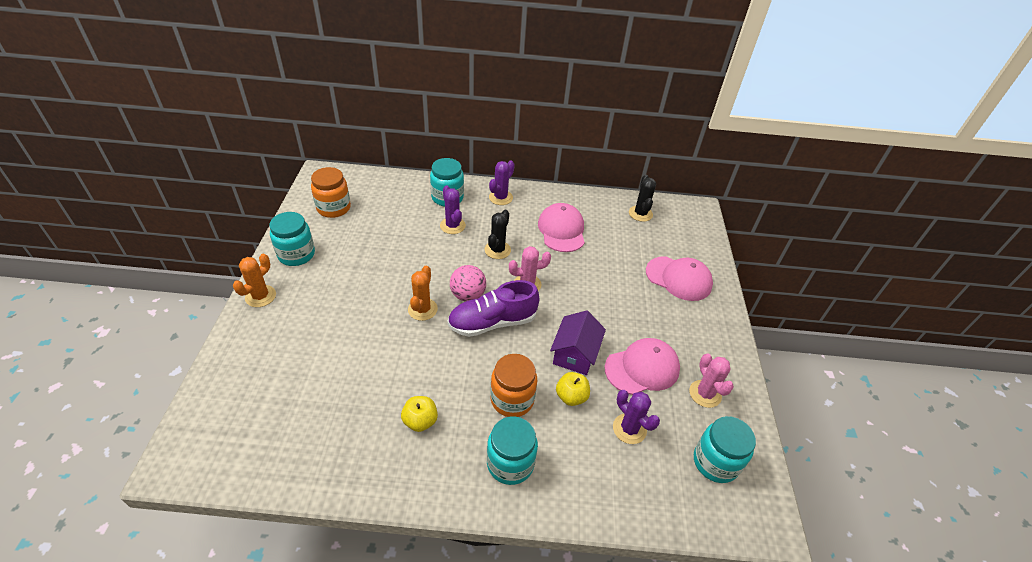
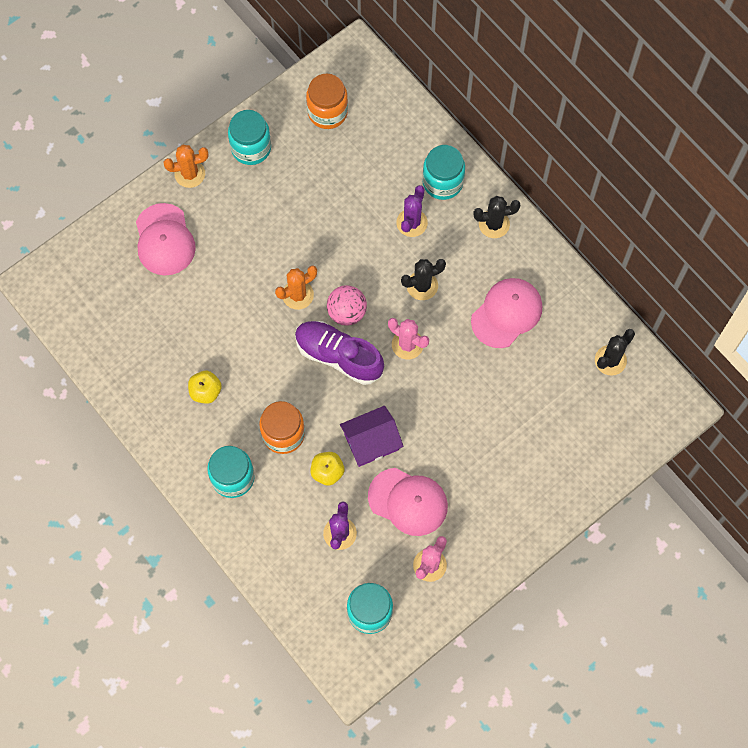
camera: 50 degrees right, 25 degrees up
purple cactus [489,160,515,205] -> black cactus [473,196,520,238]
pink cap [646,256,713,301] -> pink cap moved to [136,203,196,275]

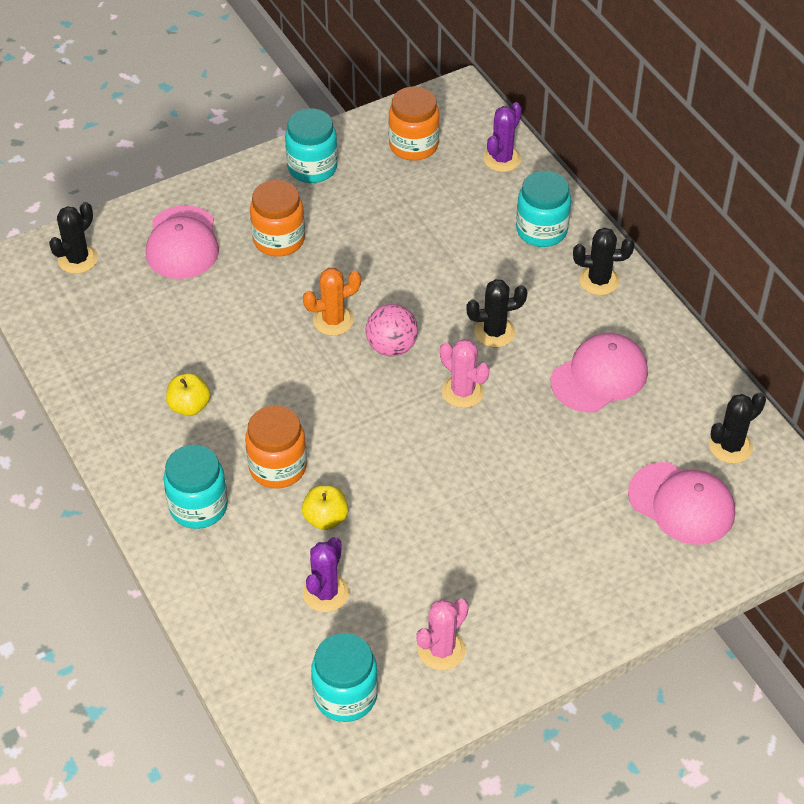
camera: 10 degrees right, 20 degrees down
orange cactus [163,145,209,188] -> none
purple shoe [295,321,384,385] -> none
purple house [340,406,403,467] -> none
pink cap [368,468,448,536] -> pink cap moved to [628,462,735,545]
purple cactus [396,185,428,237] -> purple cactus moved to [483,102,522,172]
none -> black cactus [49,202,98,274]
none -> orange jar [250,180,305,257]

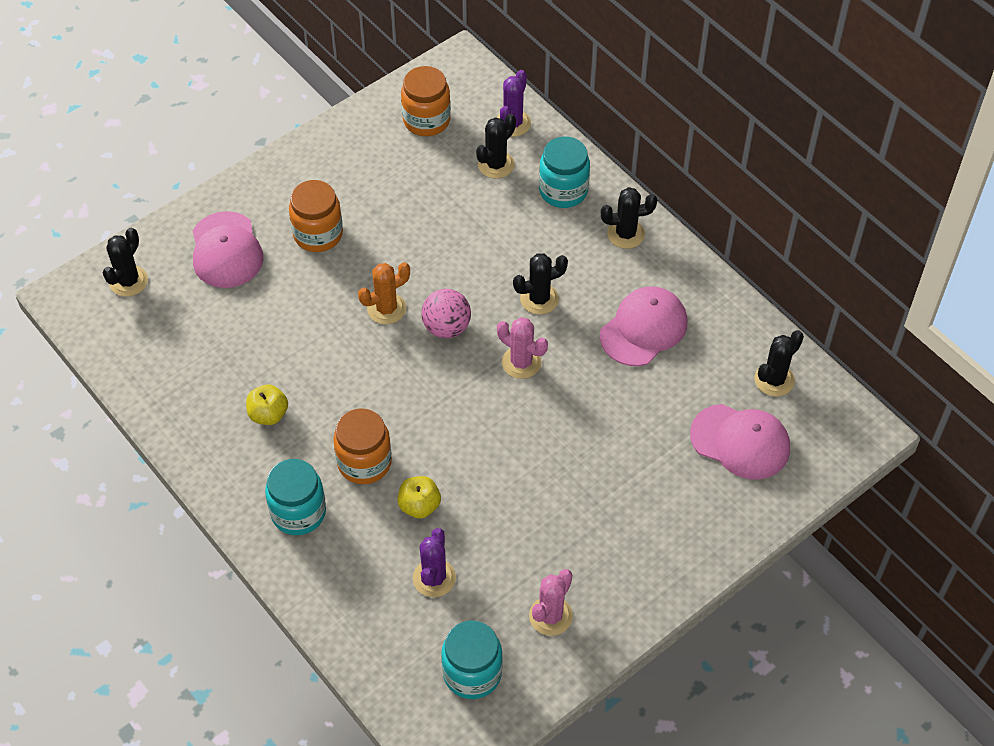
camera: 10 degrees left, 5 degrees up
turquoise jar [285,108,338,183] -> none
none -> black cactus [476,114,516,179]

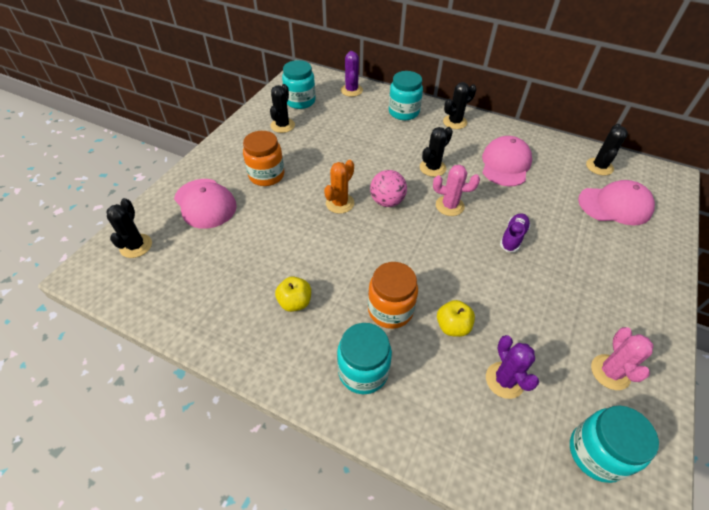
camera: 25 degrees left, 5 degrees down
orange jar [401,66,451,136] -> turquoise jar [282,60,316,109]
black cactus [476,114,516,179] -> black cactus moved to [270,84,295,133]
none -> purple shoe [500,213,530,252]

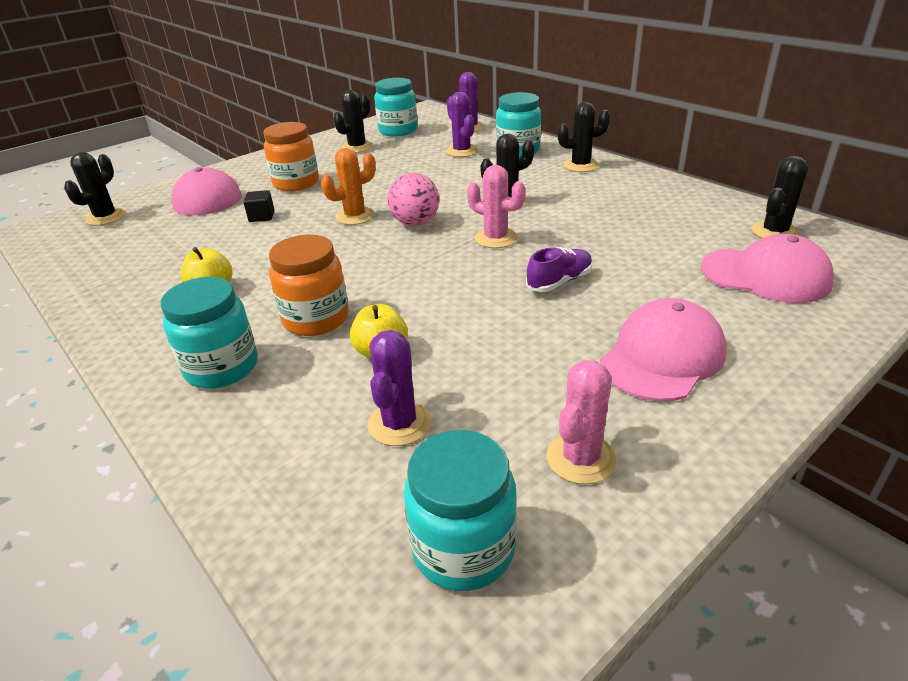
camera: 25 degrees right, 15 degrees down
pink cap [482,136,532,186] -> pink cap moved to [600,298,726,401]
none -> black cube [243,190,274,222]
none -> purple cactus [446,92,478,157]

